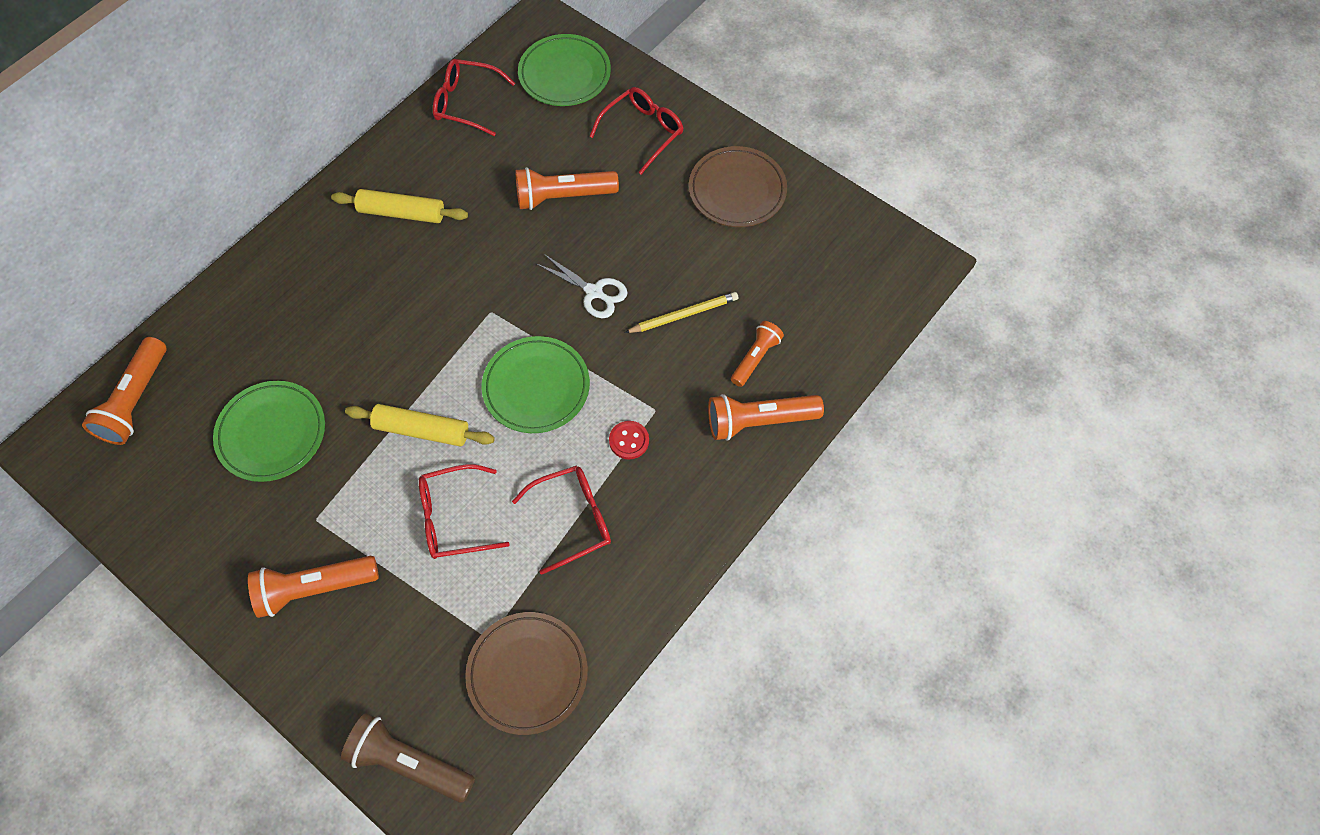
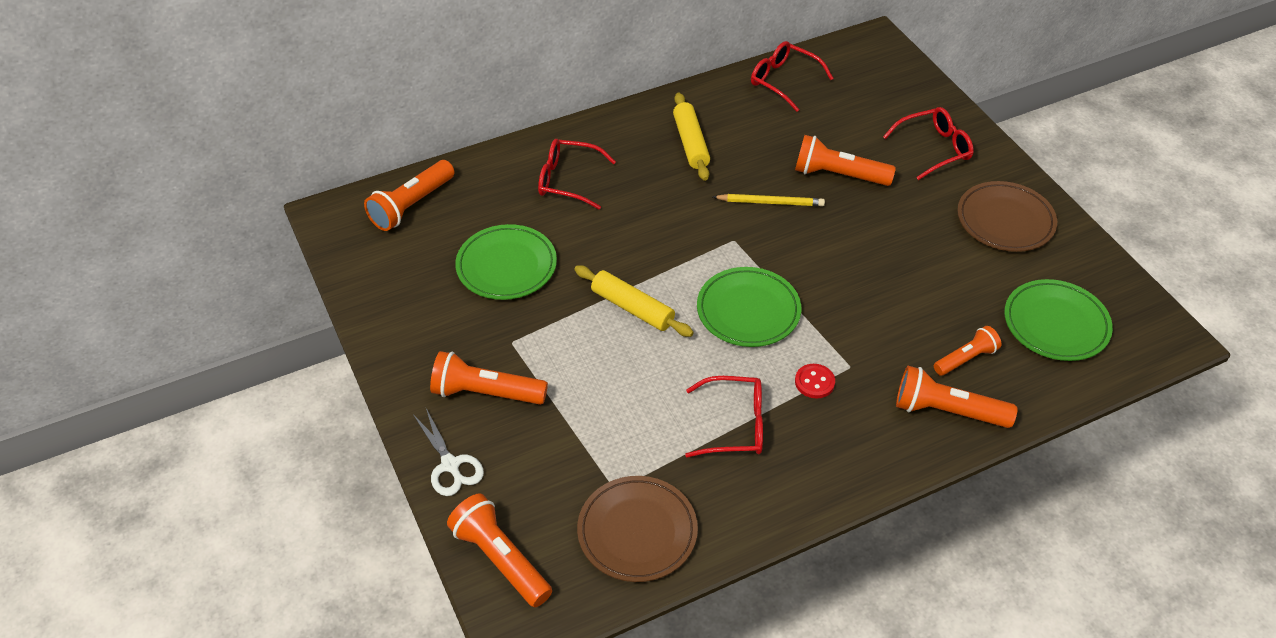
camera: 25 degrees right, 15 degrees down
yellow rolling pin [331,189,468,223] -> yellow rolling pin turned 45 degrees clockwise [673,93,710,181]
brown flashlight [341,713,475,803] -> orange flashlight [447,493,552,607]
red glasses [419,464,510,559] -> red glasses moved to [538,139,616,210]
green plate [518,34,611,106] -> green plate moved to [1004,279,1113,361]
white scissors [537,254,628,318] -> white scissors moved to [414,408,484,496]
yellow pencil [624,292,738,333] -> yellow pencil moved to [713,194,825,206]

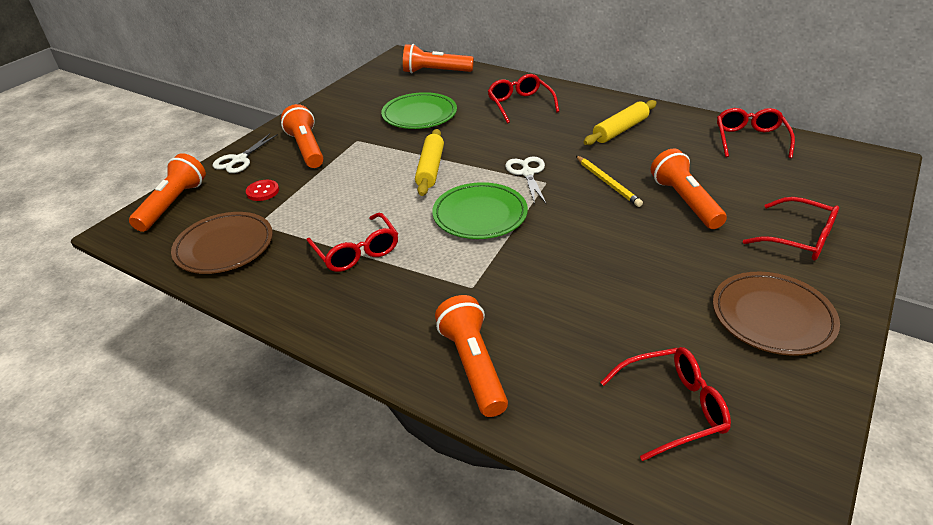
camera: 60 degrees right, 10 degrees down
red button [795,364,835,398] -> red button moved to [246,180,279,201]
orange flashlight [934,326,1002,376] -> none
green plate [1004,279,1113,361] -> red glasses [600,347,731,461]
none -> white scissors [505,157,546,204]

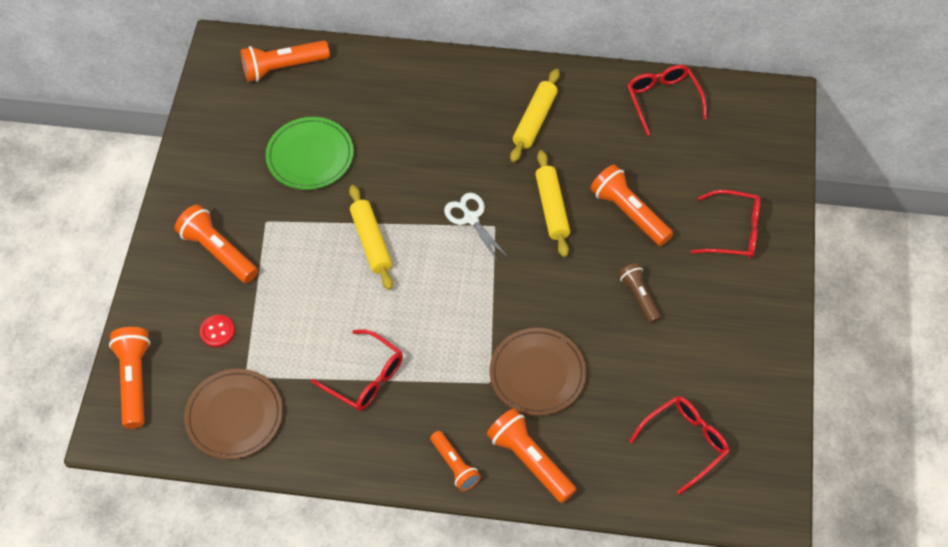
camera: 25 degrees left, 20 degrees up
white scissors [213,134,278,173] -> none
green plate [432,182,528,239] -> none
red glasses [488,74,559,123] -> none
yellow pencil [576,156,643,207] -> yellow rolling pin [535,150,570,257]
brown plate [713,272,840,356] -> brown plate moved to [489,328,586,416]
none -> orange flashlight [430,431,481,491]
none -> brown flashlight [618,263,661,323]

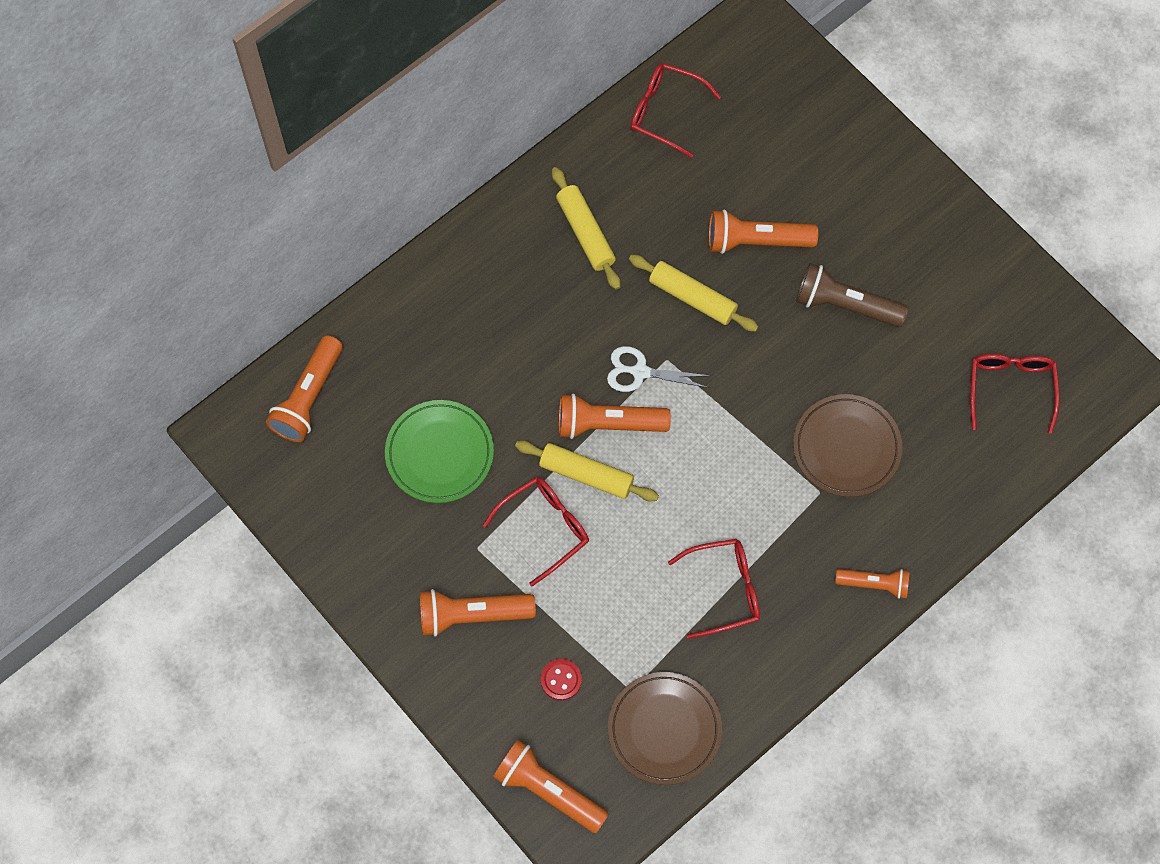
camera: 50 degrees left, 10 degrees up
orange flashlight [487,408,576,503] -> orange flashlight moved to [559,393,671,439]
brown flashlight [618,263,661,323] -> brown flashlight [796,263,908,327], size x1.56
red glasses [691,190,760,258] -> red glasses moved to [483,477,589,586]

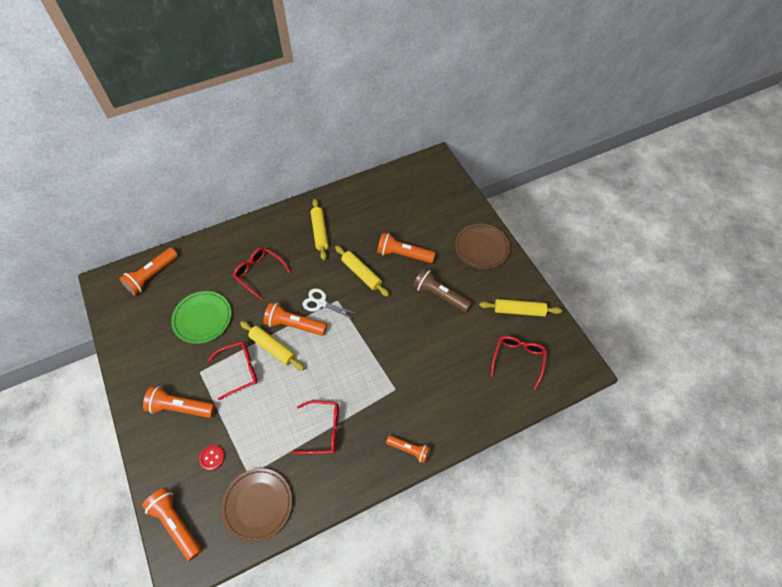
camera: 15 degrees right, 10 degrees down
red glasses [631,63,721,158] -> red glasses moved to [233,247,291,300]
brown plate [793,394,902,497] -> brown plate moved to [455,224,510,269]
none -> yellow rolling pin [479,299,562,317]

